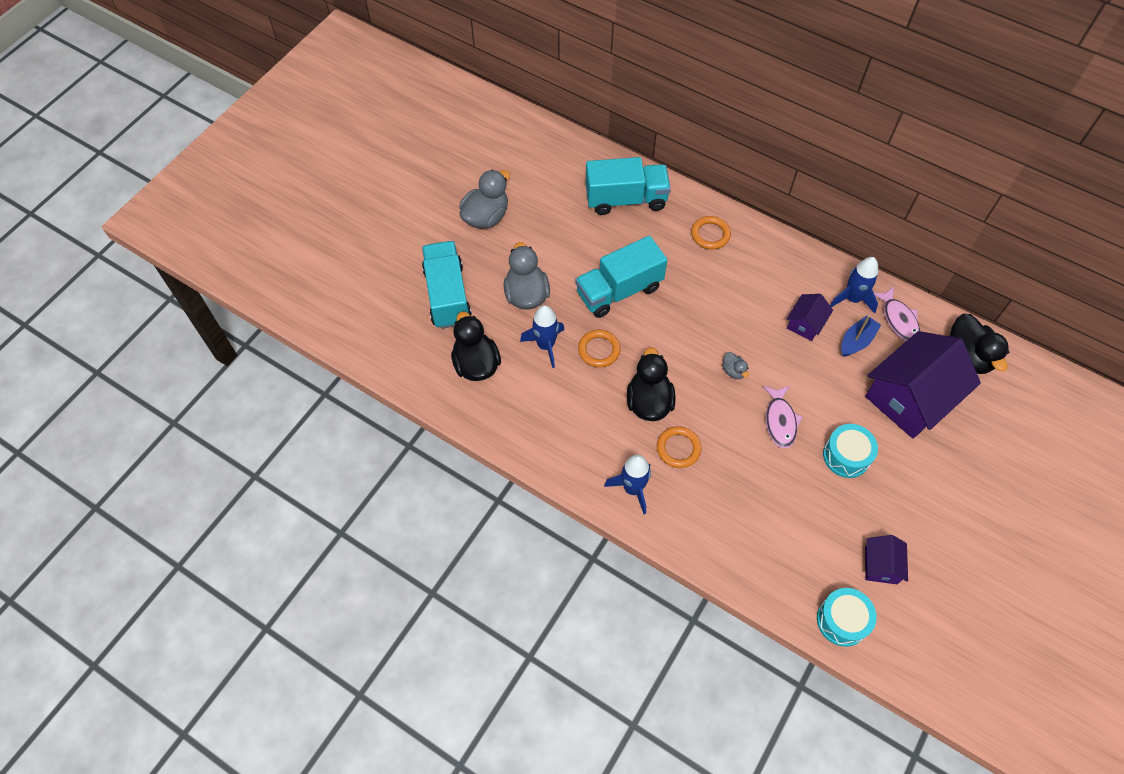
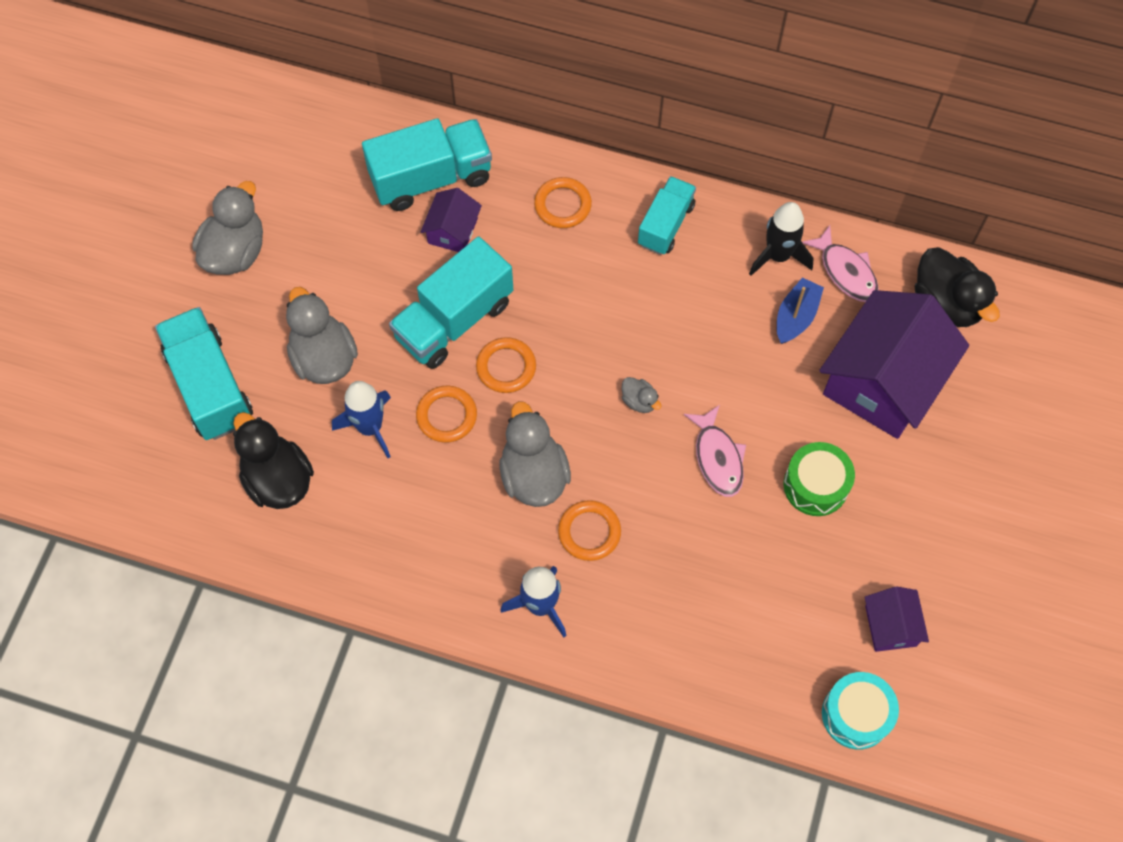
camera: 15 degrees left, 5 degrees up
black duck [627,347,675,421] -> grey duck [500,401,571,507]
purple house [787,294,833,341] -> purple house moved to [421,188,482,252]
turquoise drum [823,424,878,478] -> green drum [784,442,855,516]
blue rocket [830,257,878,314] -> black rocket [749,202,814,276]
none -> orange ring [476,337,536,393]
none -> turquoise truck [638,176,696,255]

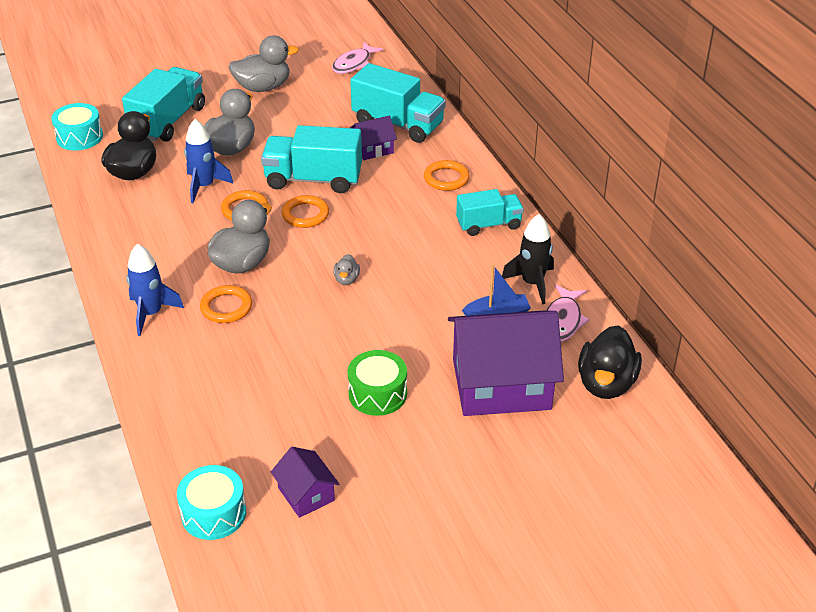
camera: 50 degrees right, 25 degrees down
pink fish [684,405,746,497] -> pink fish moved to [332,42,383,74]
purple house [865,586,929,652] -> purple house turned 75 degrees counterclockwise [271,447,339,518]
none -> turquoise drum [51,103,103,150]

